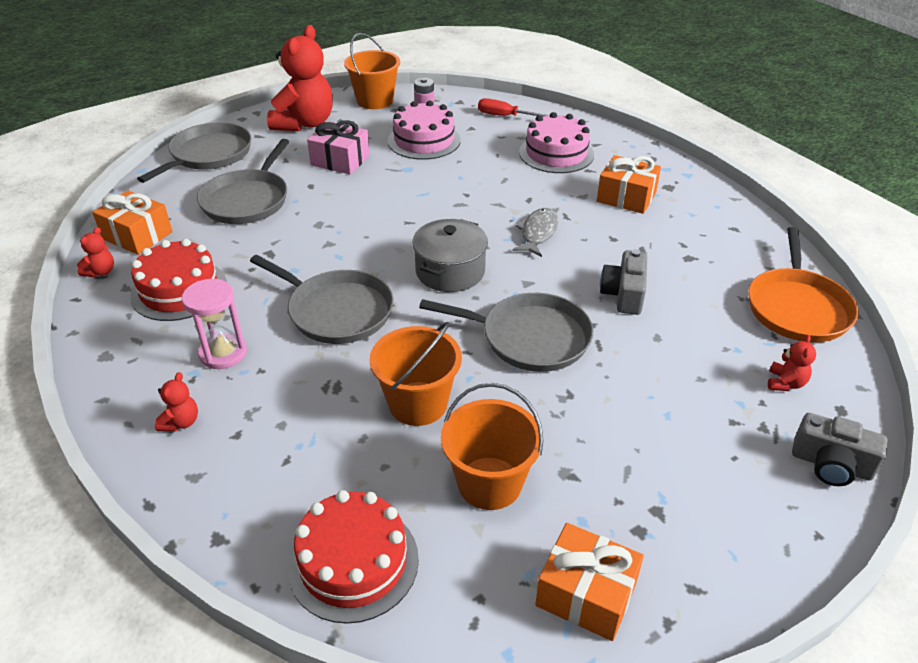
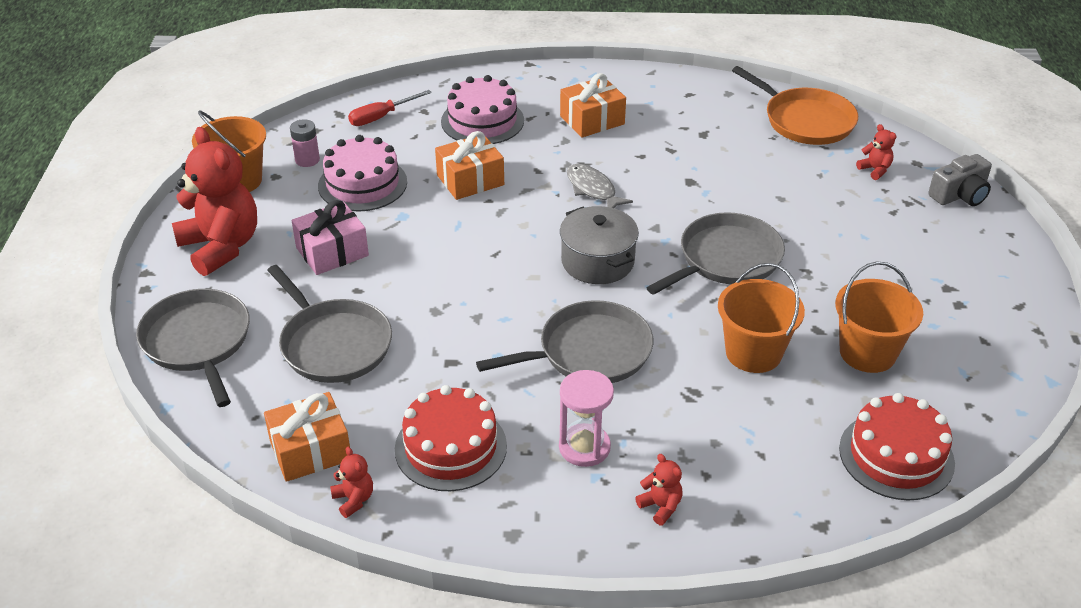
camera: 55 degrees left, 0 degrees up
orange gift [535,523,644,641] -> orange gift moved to [435,131,504,200]
grey camera [600,249,647,315] -> none

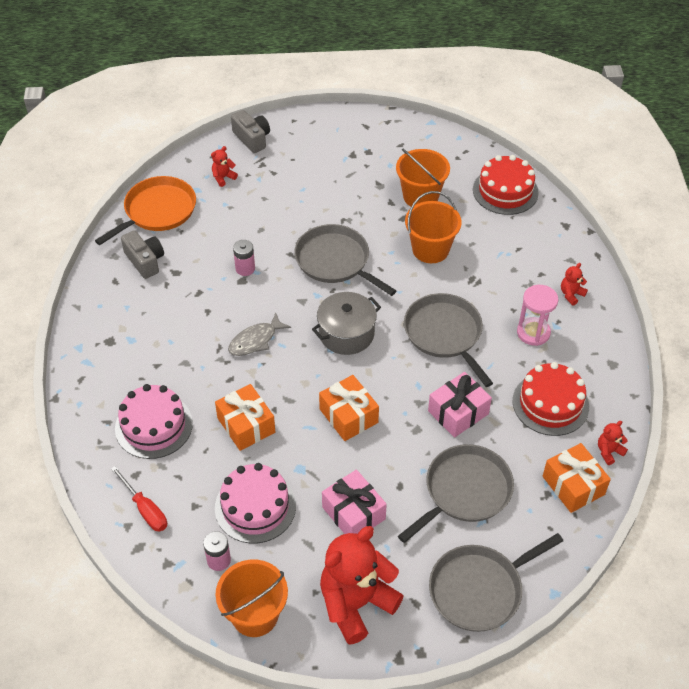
camera: 95 degrees left, 10 degrees up
orange gift [560,73,626,138] -> orange gift moved to [319,375,379,441]
none -> grey camera [121,230,164,279]
none -> pink battery [233,240,255,276]
none -> pink gift [428,372,492,438]

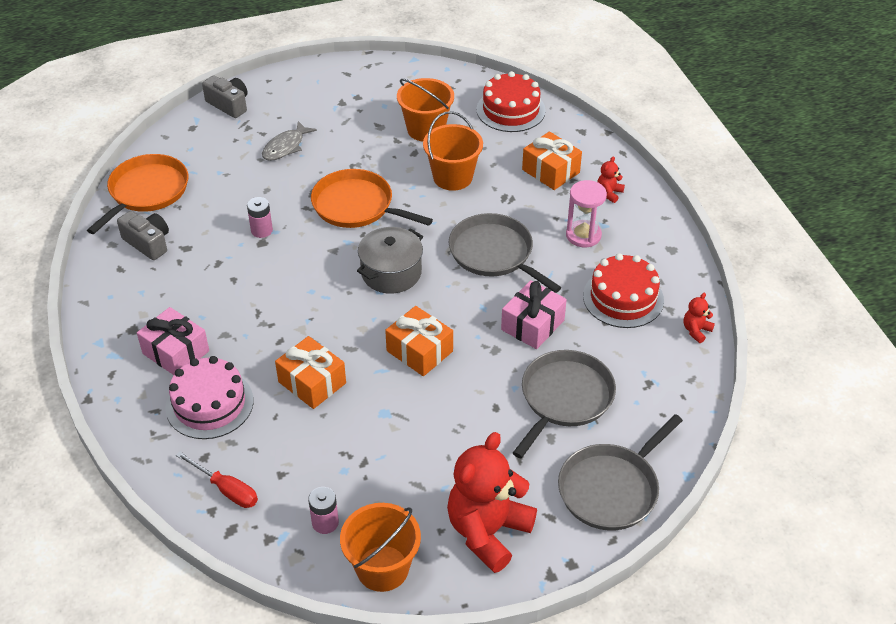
camera: 15 degrees left, 5 degrees down
red teddy bear [211,146,238,187] -> none
pink cake [215,463,296,543] -> none
grey fish [228,313,291,356] -> grey fish moved to [262,121,317,161]
grey pan [295,224,396,296] -> orange pan [311,169,433,228]
pink gift [322,470,387,534] -> pink gift moved to [137,307,209,375]
orange gift [543,443,611,513] -> orange gift moved to [522,131,582,190]

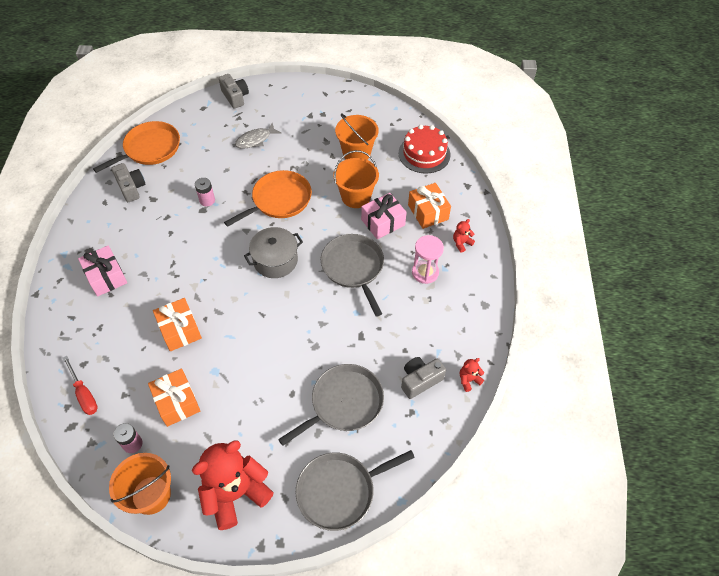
camera: 20 degrees right, 10 degrees up
pink cake [165,356,253,439] -> none
orange pan [311,169,433,228] -> orange pan turned 90 degrees clockwise [224,170,312,227]
orange gift [385,306,453,376] -> orange gift moved to [148,368,200,427]
pink gift [501,280,567,349] -> pink gift moved to [361,193,407,239]
red cake [583,253,664,328] -> none
none -> grey camera [401,357,446,399]

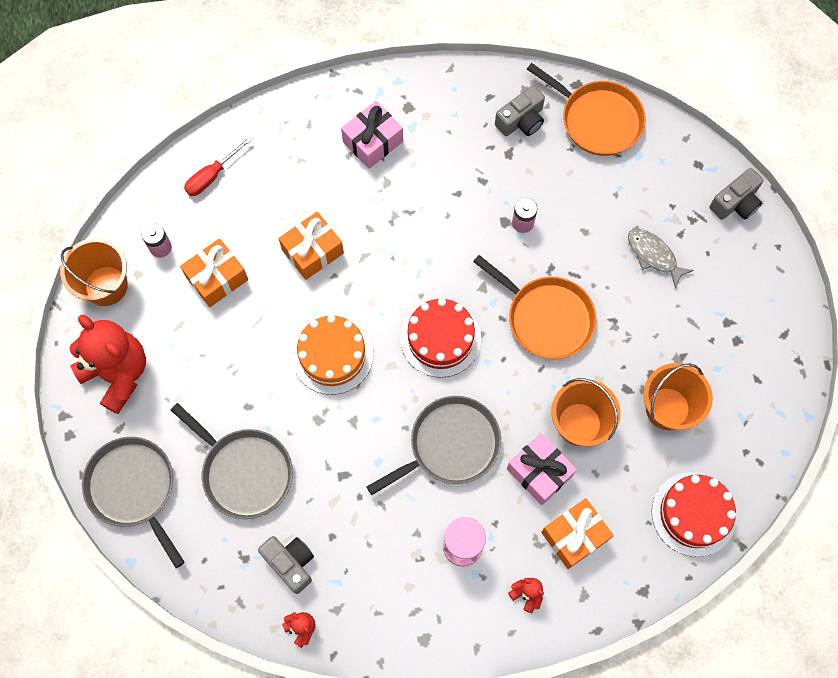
camera: 80 degrees right, 15 degrees up
grey pot [244,227,303,278] -> red cake [400,298,481,378]
none -> orange cake [292,315,373,395]

